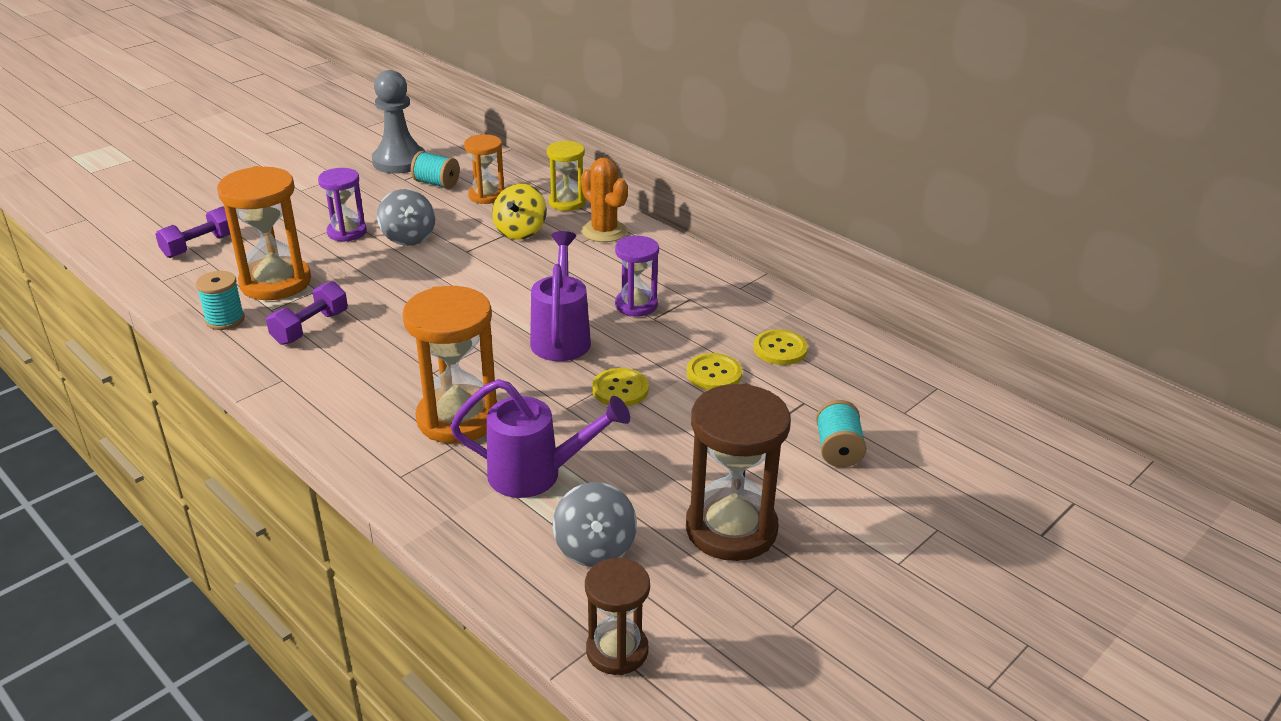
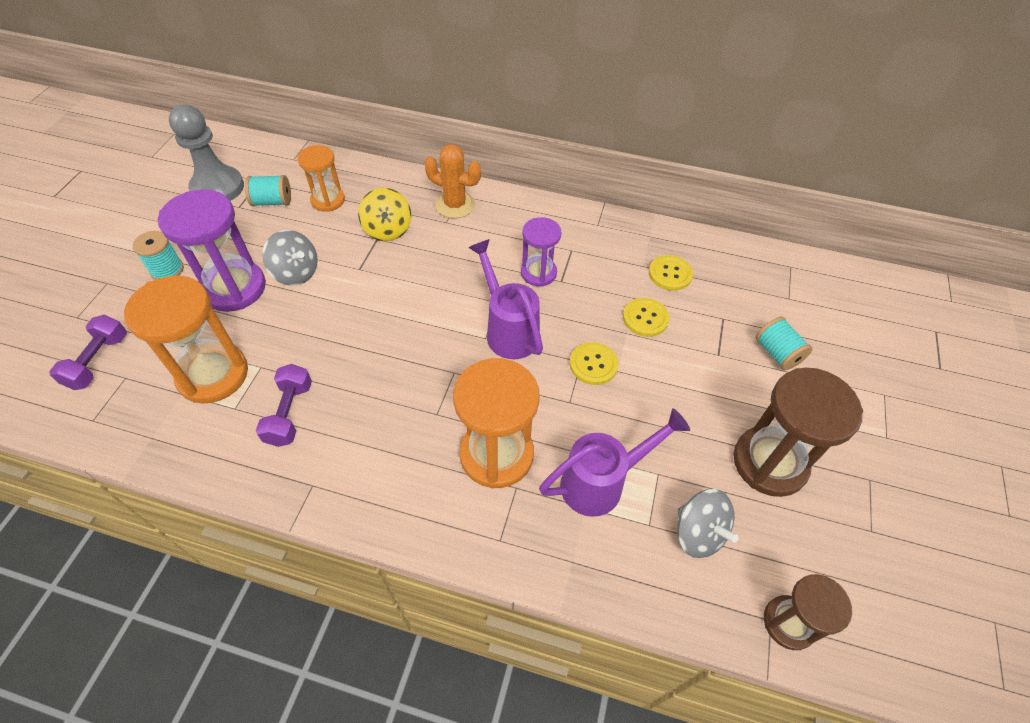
camera: 30 degrees left, 20 degrees up
turquoise spool [196,271,245,330] -> turquoise spool moved to [133,231,184,280]
purple hourglass [318,168,367,242] -> purple hourglass [158,189,266,312], size x1.67
yellow hourglass [547,140,585,211] -> none

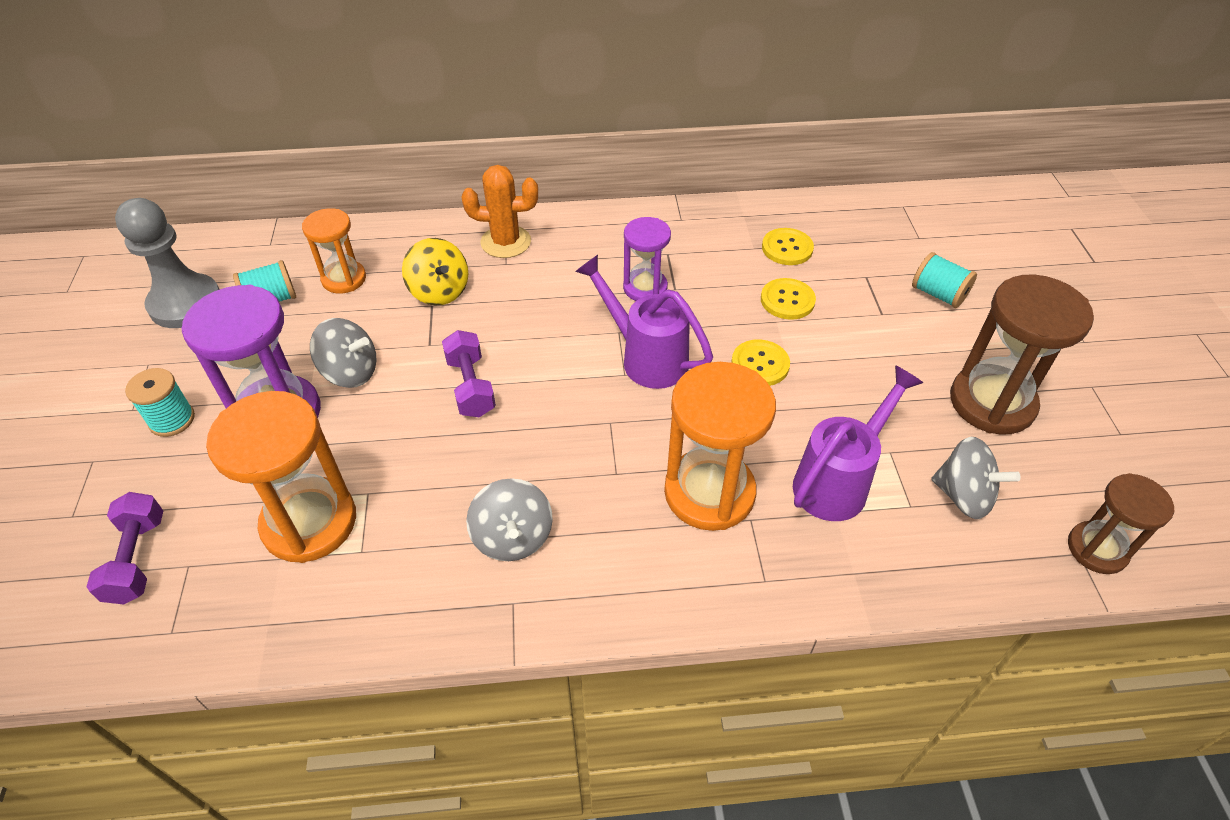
camera: 20 degrees left, 5 degrees down
purple dumbbell [256,364,312,447] -> purple dumbbell moved to [442,330,496,417]
none -> grey spinning top [466,478,553,561]

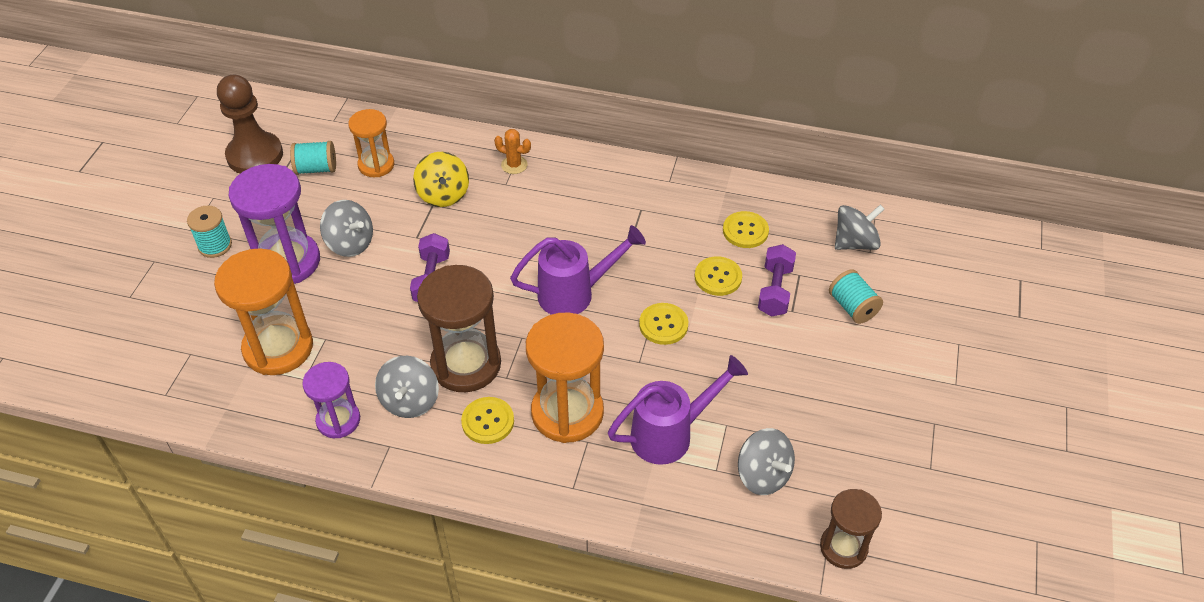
camera: 20 degrees right, 0 degrees up
purple dumbbell [86,492,163,604] -> purple dumbbell moved to [758,244,796,316]
grey pawn [115,198,220,328] -> brown pawn [217,75,283,173]
orange cactus [462,165,538,258] -> orange cactus [494,129,531,174], size x0.61
purple watering can [575,255,713,389] -> purple watering can turned 105 degrees clockwise [510,225,646,315]
purple hourglass [623,217,671,301] -> purple hourglass moved to [302,362,360,438]
brown hourglass [950,275,1094,435] -> brown hourglass moved to [417,265,501,392]
none -> yellow button [461,397,514,444]
none -> grey spinning top [835,205,885,250]

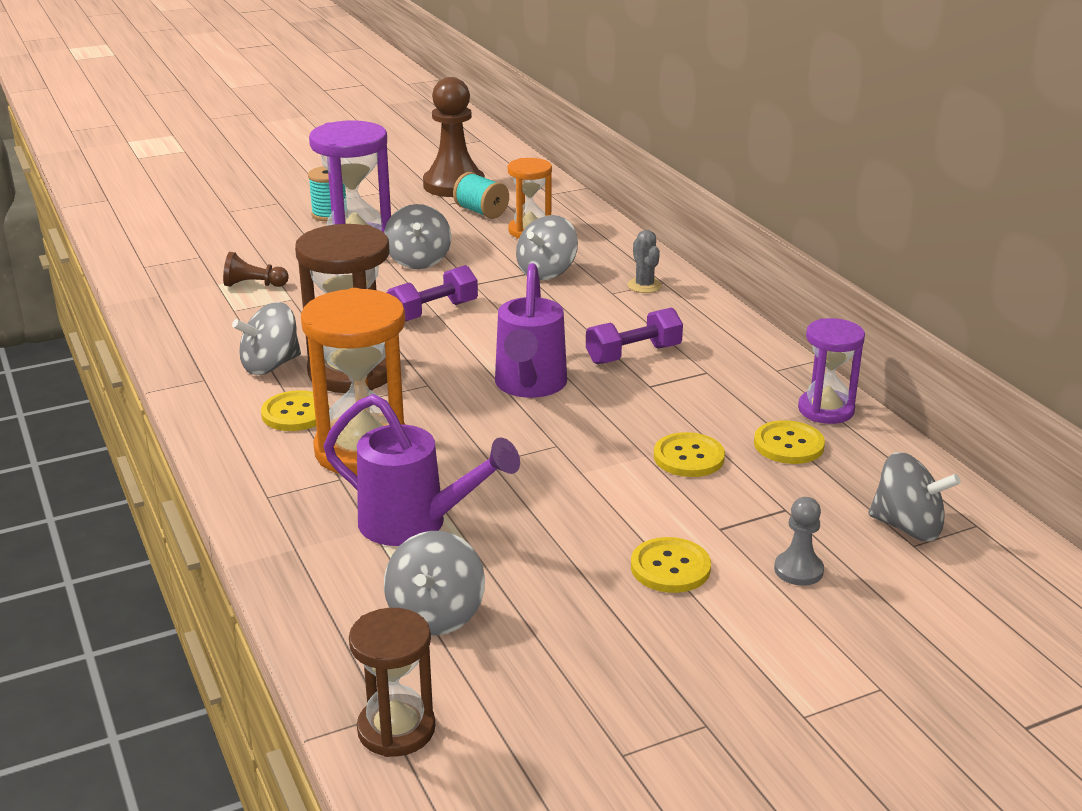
camera: 50 degrees right, 20 degrees down
orange hourglass [214,248,313,375] -> brown pawn [223,252,289,287]
purple hourglass [302,362,360,438] -> purple hourglass moved to [798,318,865,424]
yellow spinning top [413,152,469,207] -> grey spinning top [516,215,578,280]
orange cactus [494,129,531,174] -> grey cactus [627,230,662,293]
purple watering can [510,225,646,315] -> purple watering can turned 60 degrees clockwise [495,263,567,398]
yellow button [639,303,688,345] -> yellow button moved to [631,537,711,593]
purple dumbbell [758,244,796,316] -> purple dumbbell moved to [586,307,683,364]
turquoise spool [829,269,883,324] -> grey pawn [774,497,824,586]

